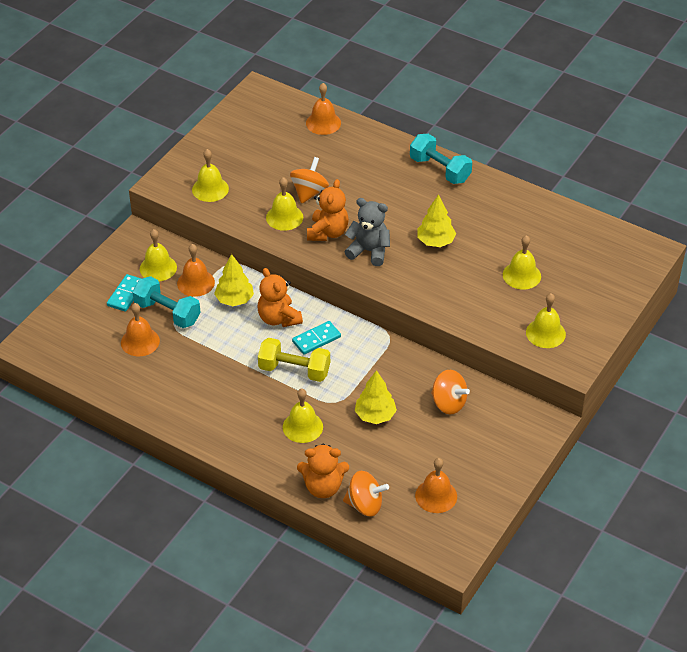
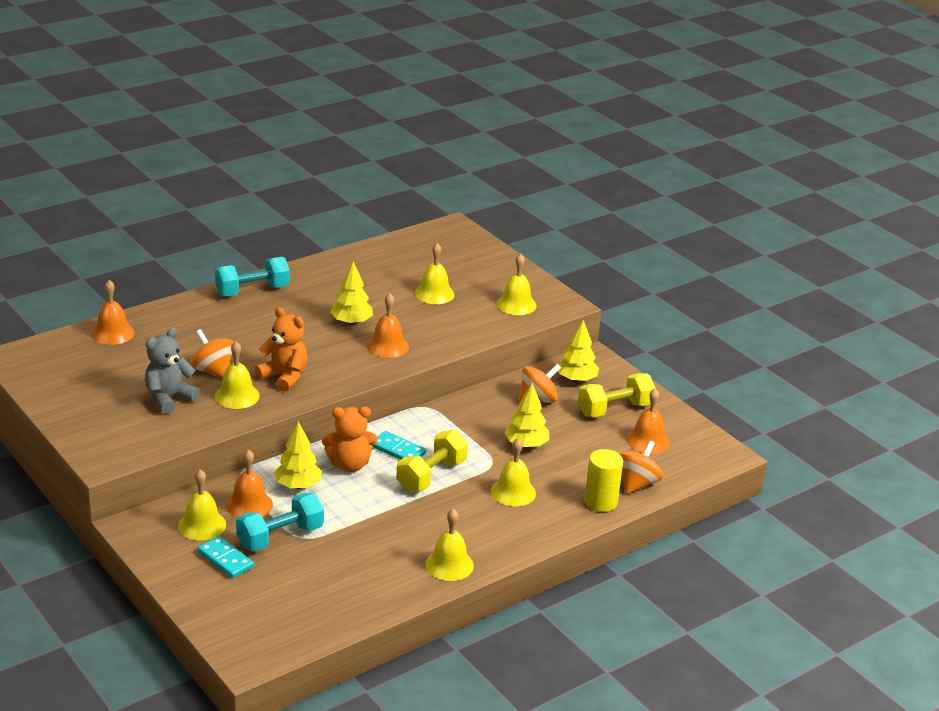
camera: 70 degrees left, 15 degrees down
orange bell [121,303,160,357] -> orange bell moved to [367,293,409,358]
yellow bell [192,149,229,202] -> yellow bell moved to [425,509,474,581]
turquoise domino [292,321,341,355] -> turquoise domino turned 45 degrees counterclockwise [372,431,426,460]
orange teddy bear [297,444,349,498] -> yellow cylinder [585,449,623,512]
grey teddy bear [345,198,390,266] -> grey teddy bear moved to [145,328,200,414]
none -> yellow tree [558,320,599,383]
none -> yellow dumbbell [578,373,655,417]

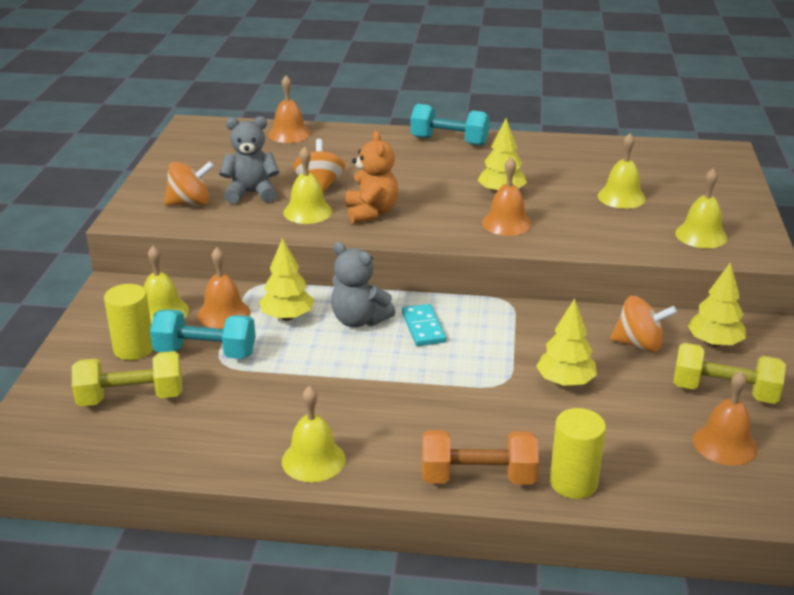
camera: 45 degrees right, 0 degrees up
turquoise domino [197,536,254,578] -> yellow cylinder [104,284,153,360]
orange teddy bear [322,407,378,472] -> grey teddy bear [331,242,395,327]
yellow dumbbell [396,430,468,492] -> yellow dumbbell moved to [72,351,183,406]
yellow bell [491,438,536,507] -> none
orange spinning top [620,441,663,494] -> orange spinning top moved to [164,161,214,206]
none -> orange dumbbell [422,430,539,485]

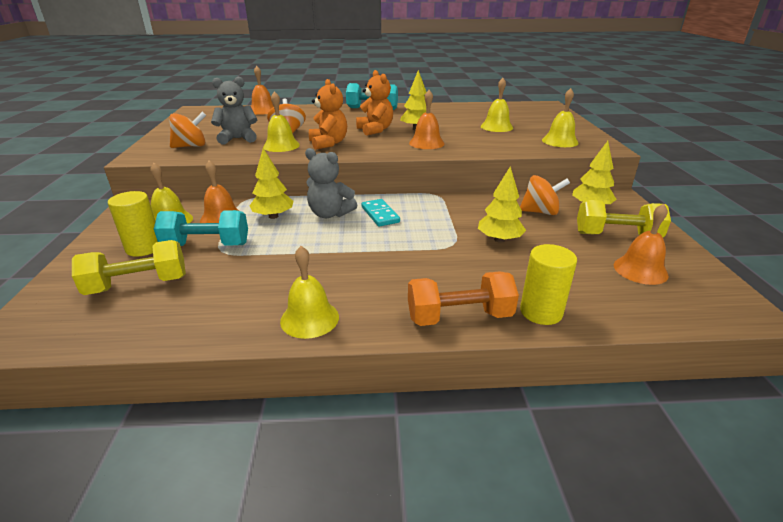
camera: 10 degrees left, 0 degrees up
none -> orange teddy bear [356,70,393,136]

